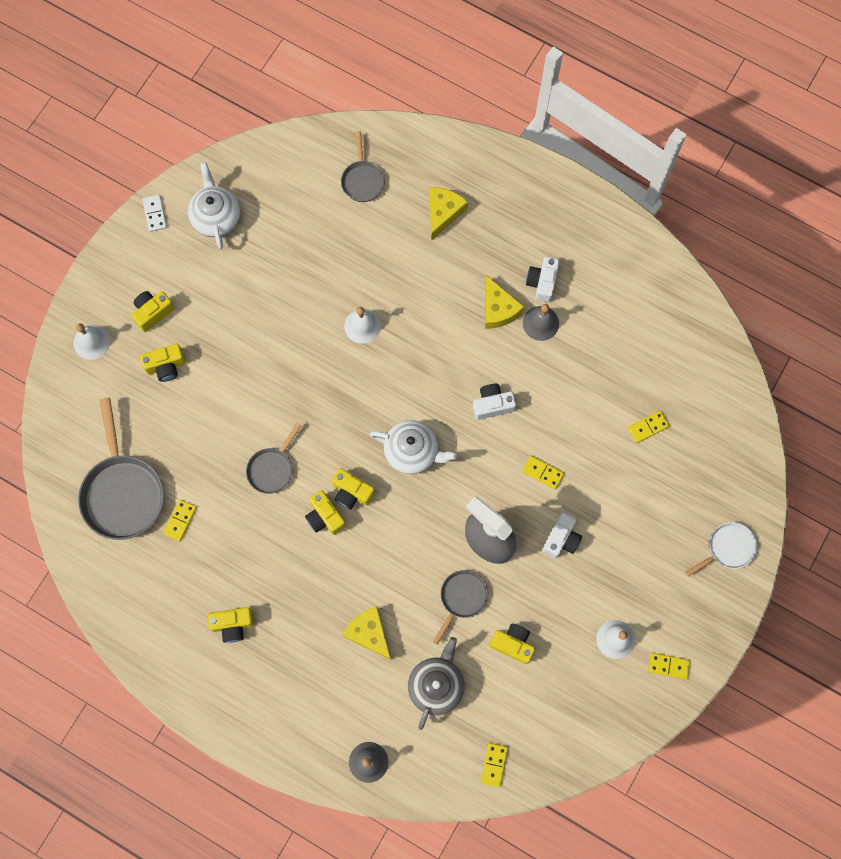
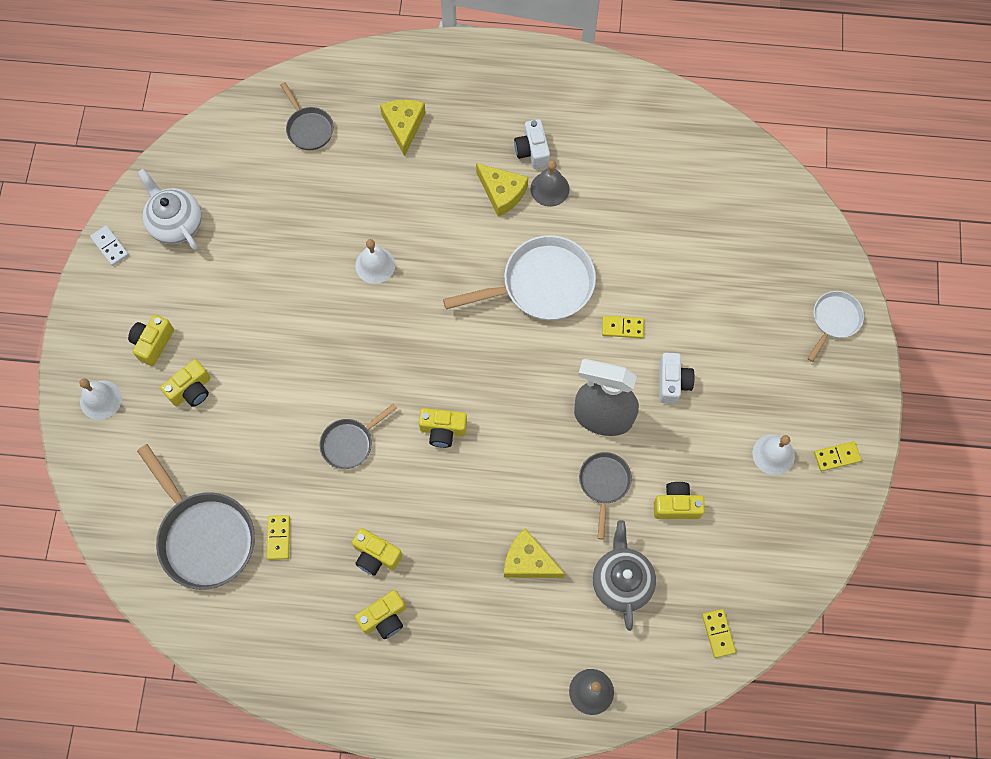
camera: 25 degrees left, 5 degrees down
grey pan [246,423,302,494] -> grey pan turned 45 degrees clockwise [320,403,397,469]
yellow camera [305,490,346,535] -> yellow camera moved to [352,528,403,576]
white teapot [370,420,458,474] -> none
white camera [473,384,516,420] -> white pan [443,235,596,320]
yellow domino [628,410,669,443] -> none

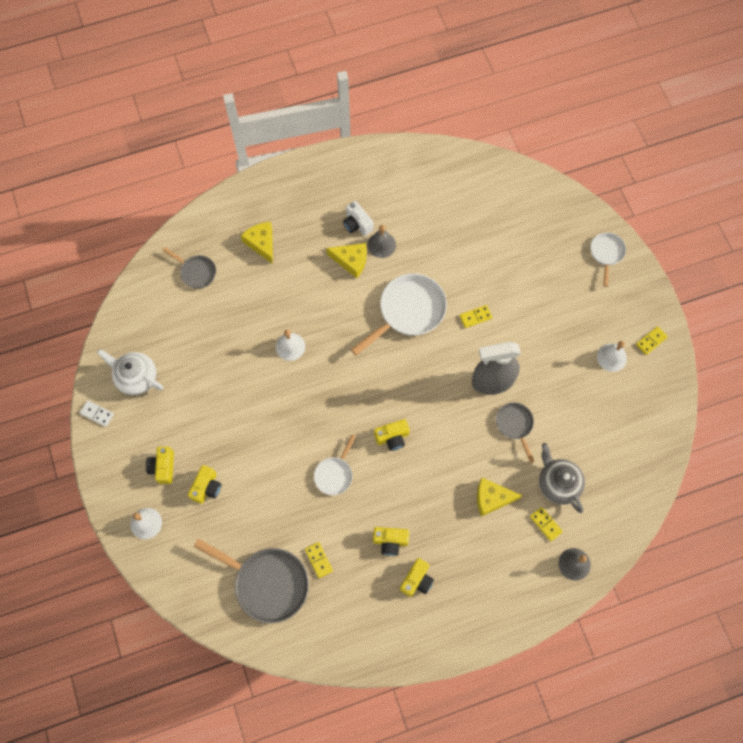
camera: 25 degrees left, 0 degrees up
grey pan [320,403,397,469] -> white pan [314,435,356,495]
yellow camera [654,482,705,519] -> none
white camera [659,353,695,404] -> none
yellow domino [702,609,736,658] -> yellow domino moved to [530,507,563,541]

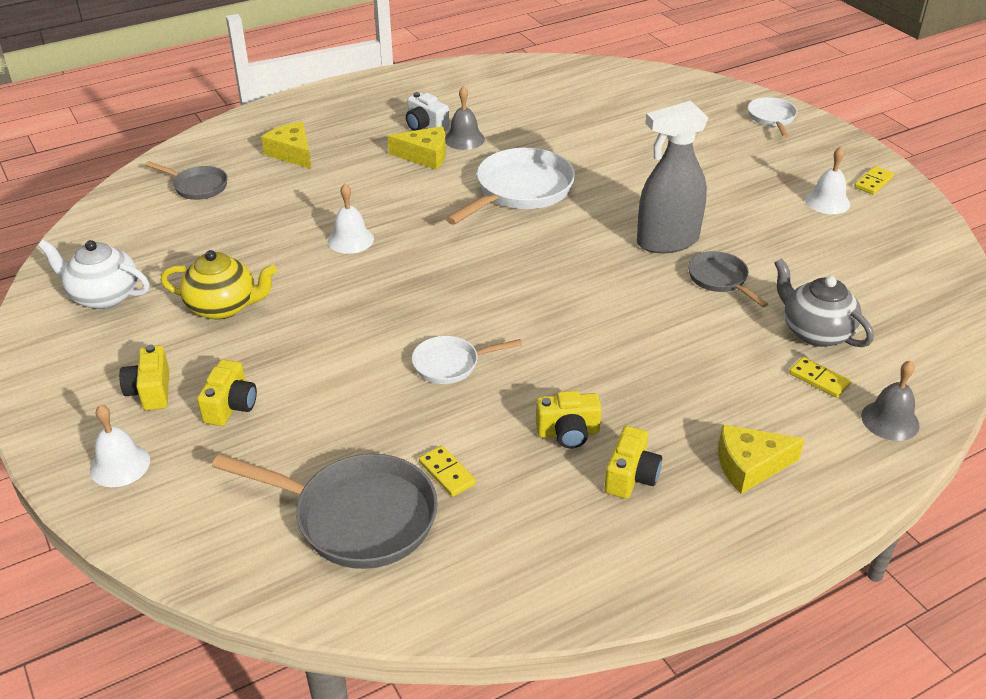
camera: 10 degrees left, 30 degrees down
white domino [80,400,114,427] -> none
white pan [314,435,356,495] -> white pan turned 60 degrees clockwise [412,336,522,384]
yellow camera [374,419,410,451] -> none
yellow domino [460,305,492,328] -> none
yellow cheese [477,478,522,517] -> yellow cheese moved to [718,424,805,494]
none -> yellow teapot [161,250,277,320]

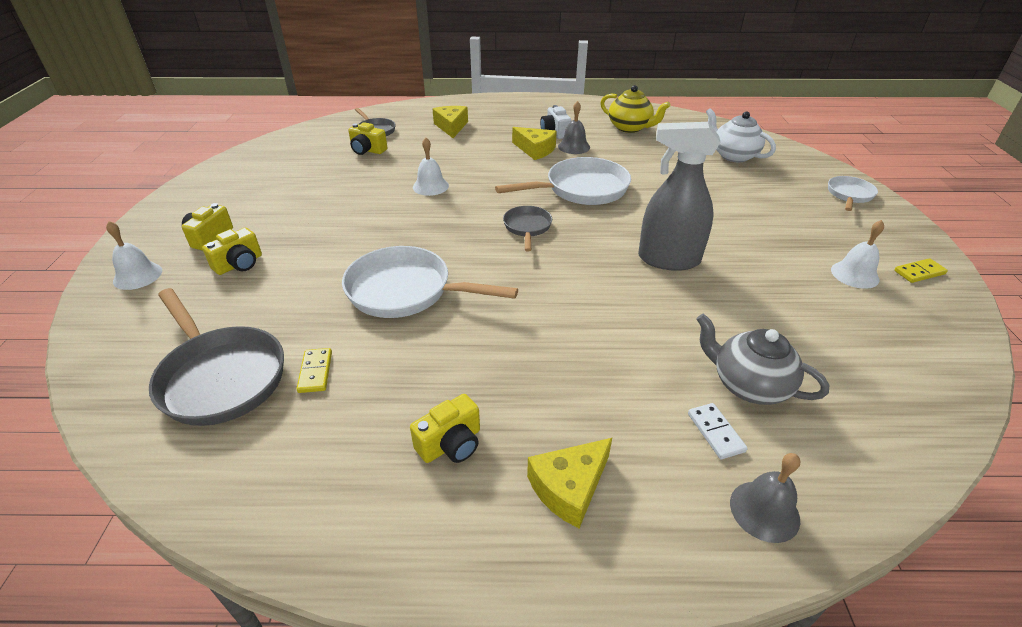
camera: 30 degrees right, 0 degrees up
white teapot [38,240,150,309] -> white teapot moved to [706,108,776,162]
yellow teapot [161,250,277,320] -> yellow teapot moved to [600,85,671,133]
white pan [412,336,522,384] -> white pan [342,246,518,318], size x1.83
yellow camera [536,391,602,448] -> yellow camera moved to [348,122,388,155]
grey pan [688,251,768,307] -> grey pan moved to [503,206,552,251]
yellow cheese [718,424,805,494] -> yellow cheese turned 60 degrees counterclockwise [527,438,612,528]
grey teapot [774,258,874,347] -> grey teapot turned 45 degrees counterclockwise [696,313,829,405]
yellow domino [789,357,851,398] -> white domino [688,403,748,459]

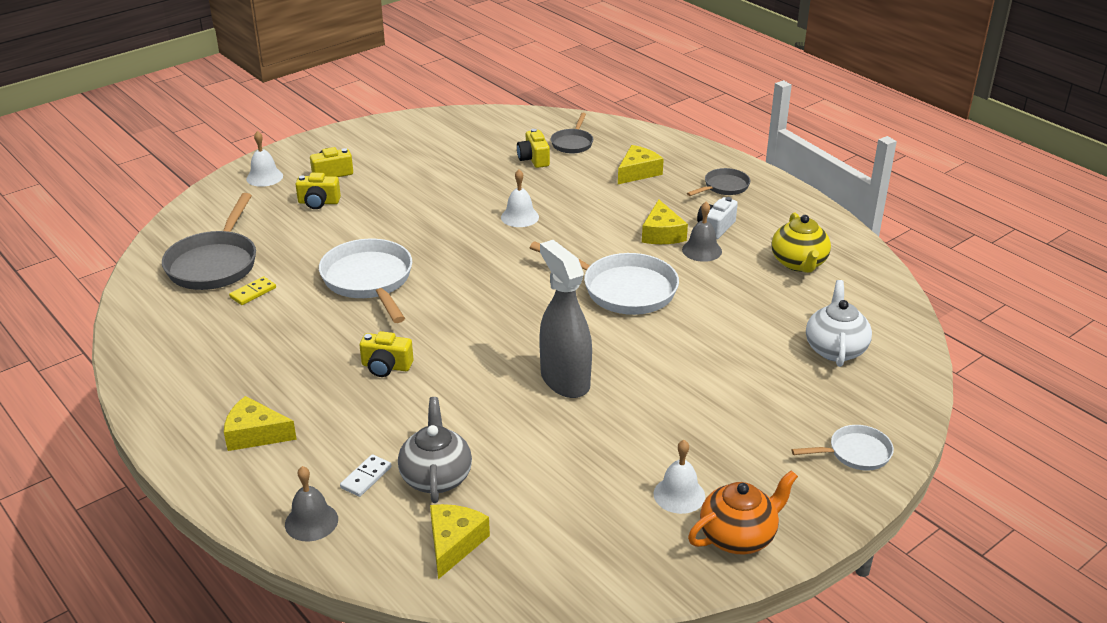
camera: 50 degrees right, 5 degrees down
yellow camera [410,394,480,463] -> yellow camera moved to [359,331,413,377]
grey pan [503,206,552,251] -> grey pan moved to [687,168,750,196]
yellow domino [894,258,948,283] -> orange teapot [688,470,798,554]
none -> yellow cheese [430,504,490,579]

